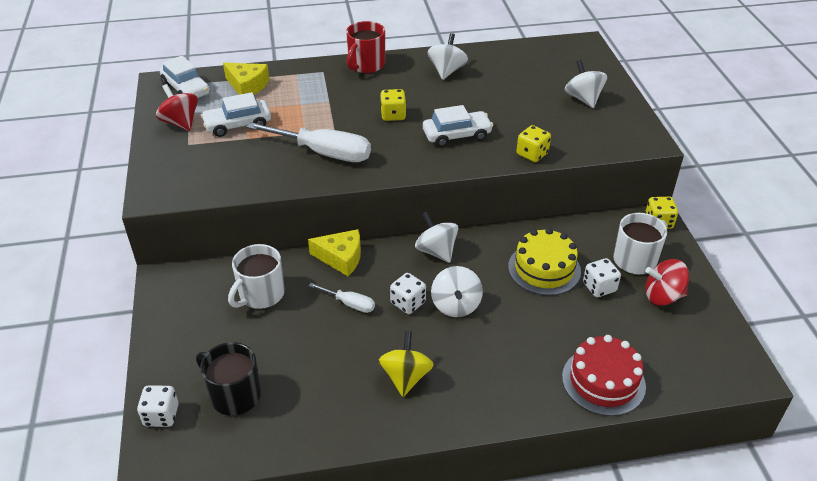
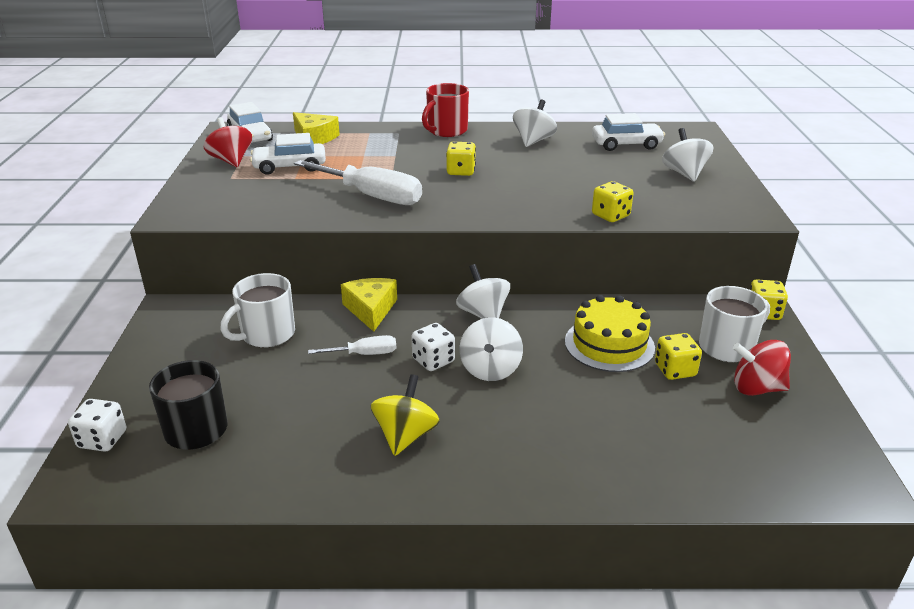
camera: 10 degrees right, 10 degrees down
yellow cheese [308,229,361,276] -> yellow cheese turned 120 degrees counterclockwise [341,278,397,332]
white screwdriver [309,283,375,313] -> white screwdriver turned 45 degrees counterclockwise [308,335,396,355]
white car [423,105,493,147] -> white car moved to [592,113,665,151]
red cake [562,335,646,416] -> none
white dice [583,258,621,297] -> yellow dice [655,333,702,380]

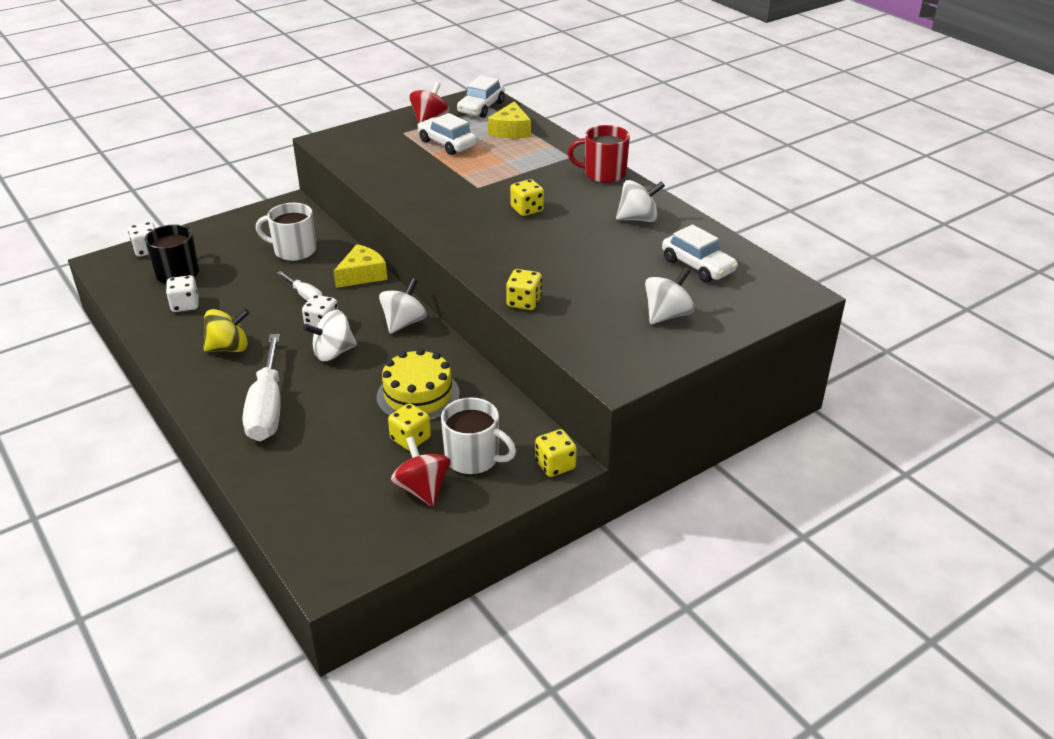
camera: 55 degrees right, 5 degrees up
white screwdriver [294,160,422,205] -> white screwdriver moved to [242,334,281,441]
none -> white dice [166,275,199,312]

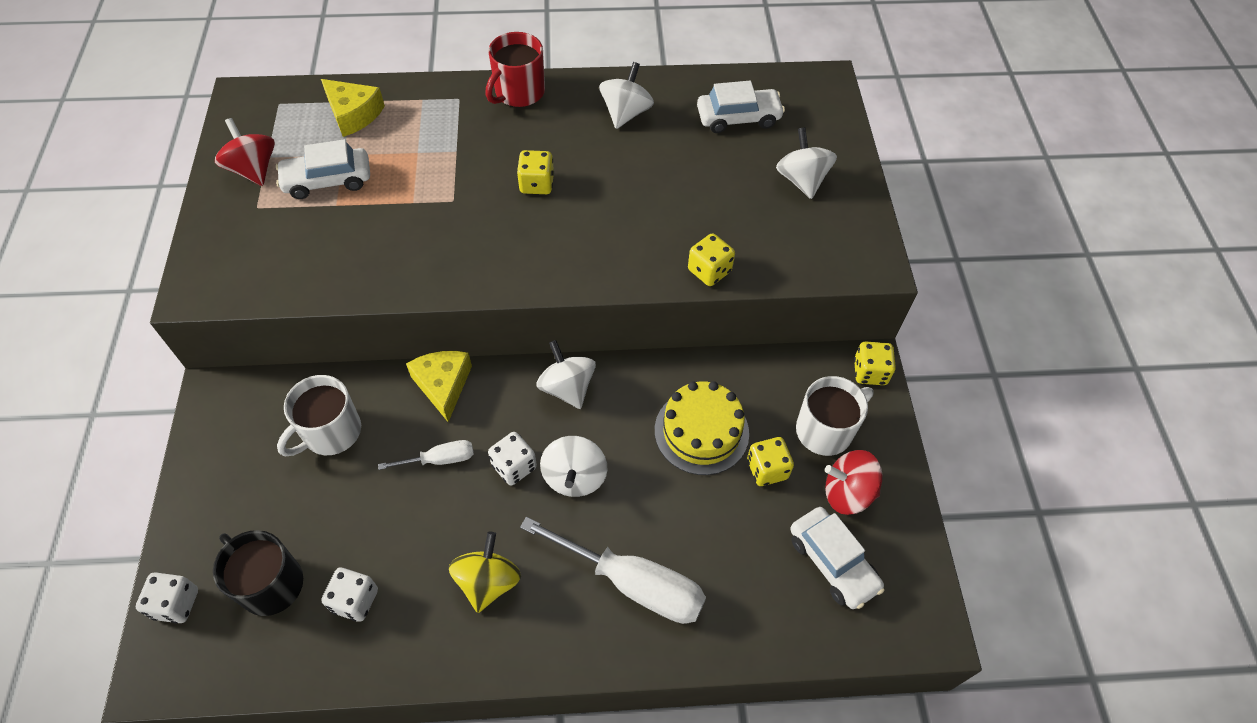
camera: 60 degrees left, 20 degrees up
white car [457,75,505,118] -> white car moved to [790,507,885,609]

